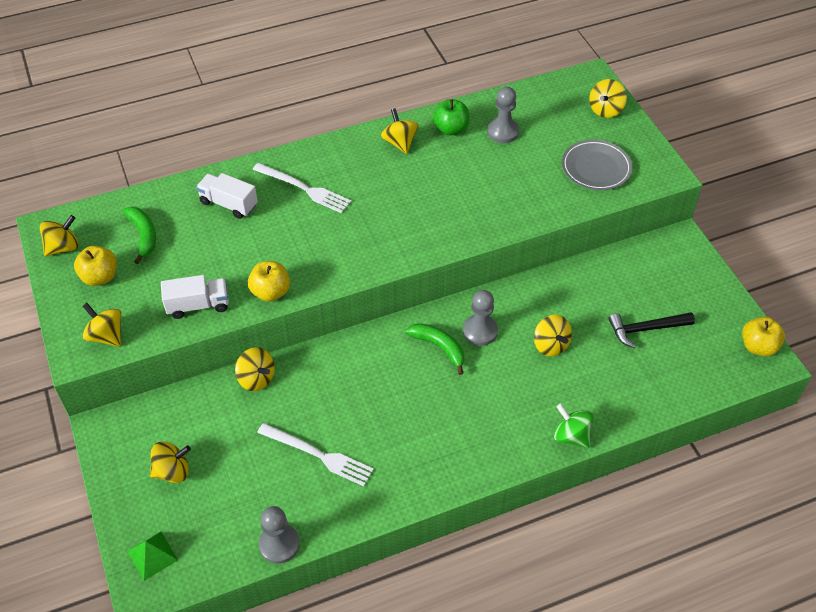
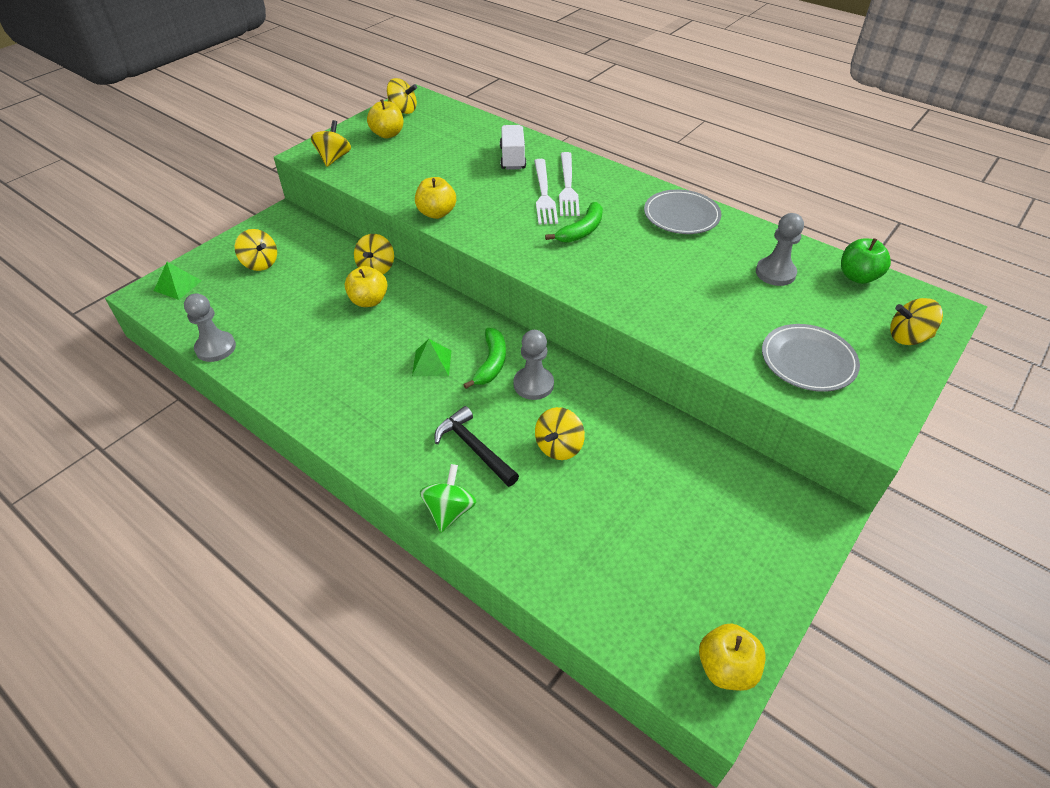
camera: 60 degrees right, 5 degrees down
green banana [123,207,156,264] -> green banana moved to [545,202,603,243]
white truck [161,275,229,319] -> none
white fork [257,423,374,486] -> white fork moved to [534,159,558,224]
yellow spinning top [381,108,418,154] -> grey plate [644,190,722,234]
green apple [433,99,469,135] -> green apple moved to [841,238,891,284]
black hammer [608,312,695,348] -> black hammer moved to [435,406,519,487]
none -> yellow apple [345,266,388,307]
none -> green pyramid [412,339,452,376]

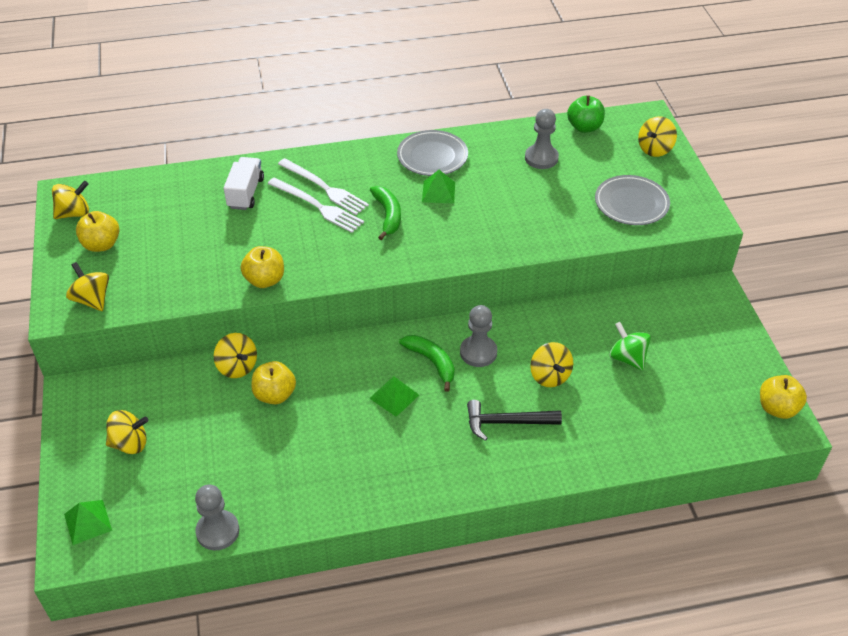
camera: 50 degrees left, 0 degrees up
green spinning top [420,464,476,533] -> green spinning top moved to [609,322,651,371]
white truck [500,125,526,170] -> white truck turned 60 degrees clockwise [224,157,264,210]
none -> green pyramid [422,170,455,204]

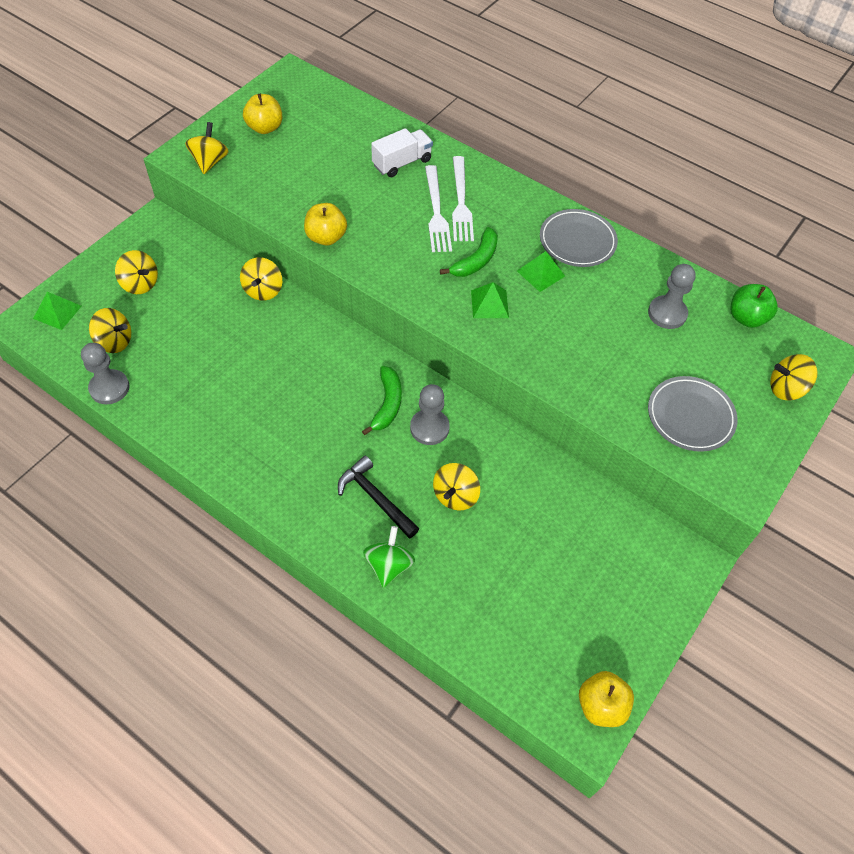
camera: 45 degrees right, 10 degrees up
yellow spinning top [52,181,89,219] -> yellow spinning top moved to [89,308,131,353]
yellow apple [251,361,296,404] -> none
green pyramid [369,376,419,417] -> green pyramid moved to [471,282,509,318]
green spinning top [609,322,651,371] -> green spinning top moved to [363,526,415,588]

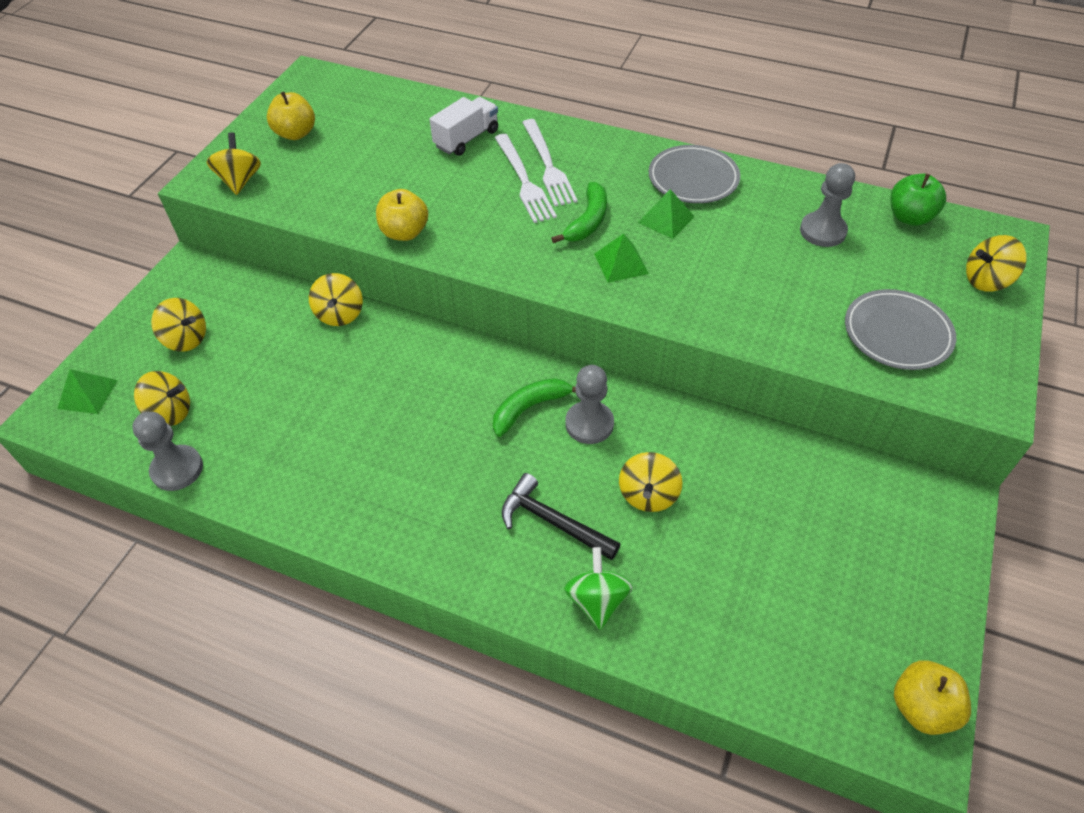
camera: 10 degrees left, 5 degrees down
green banana [362,366,402,435] -> green banana turned 120 degrees counterclockwise [493,378,575,437]

